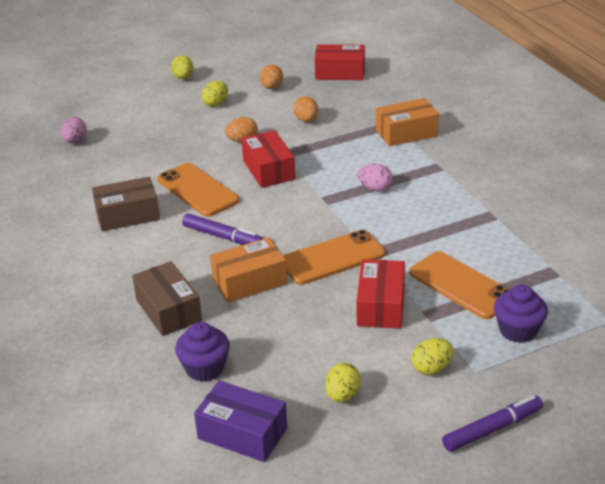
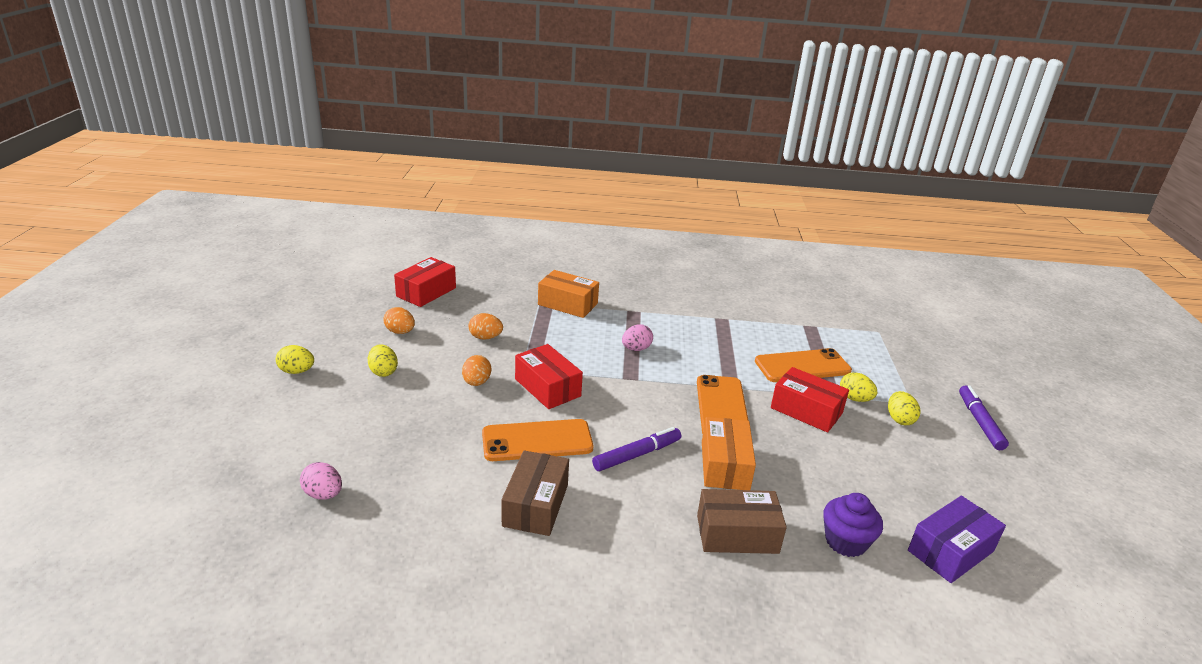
camera: 65 degrees left, 5 degrees down
red box [241,130,295,188] -> red box turned 45 degrees clockwise [515,344,583,409]
yellow egg [325,363,361,403] -> yellow egg moved to [840,372,877,402]
orange box [376,98,439,146] -> orange box turned 75 degrees counterclockwise [538,270,599,318]
purple cupcake [494,284,548,343] -> none

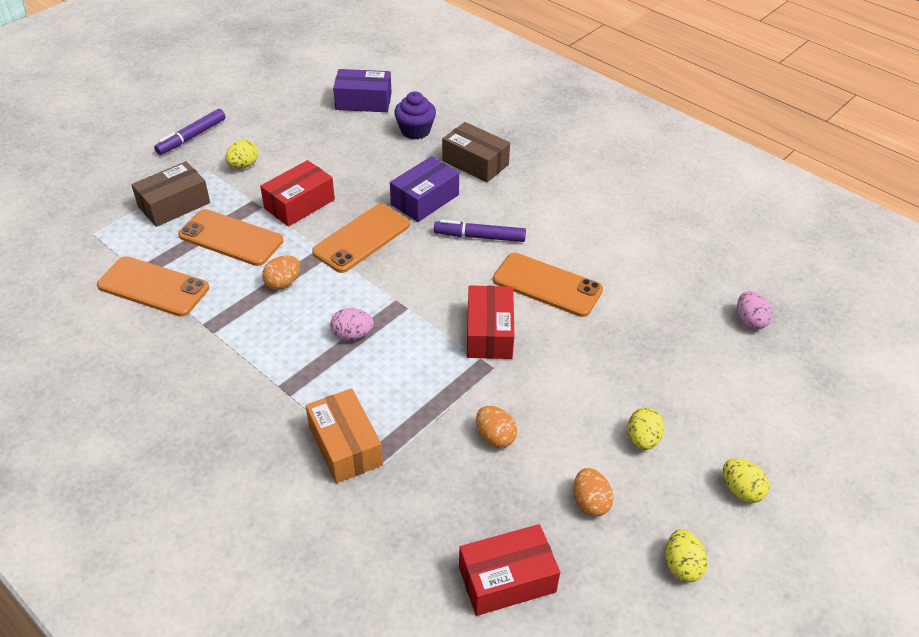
camera: 140 degrees left, 15 degrees up
orange egg [462,355,491,386] -> orange egg moved to [262,255,300,290]
brown box [501,450,569,536] -> brown box moved to [131,161,210,227]
orange box [702,417,756,490] -> purple box [390,156,459,222]
red box [771,367,849,432] -> red box turned 60 degrees clockwise [260,160,335,227]
yellow egg [840,372,877,402] -> yellow egg moved to [666,529,708,582]
none -> orange phone [97,256,209,317]

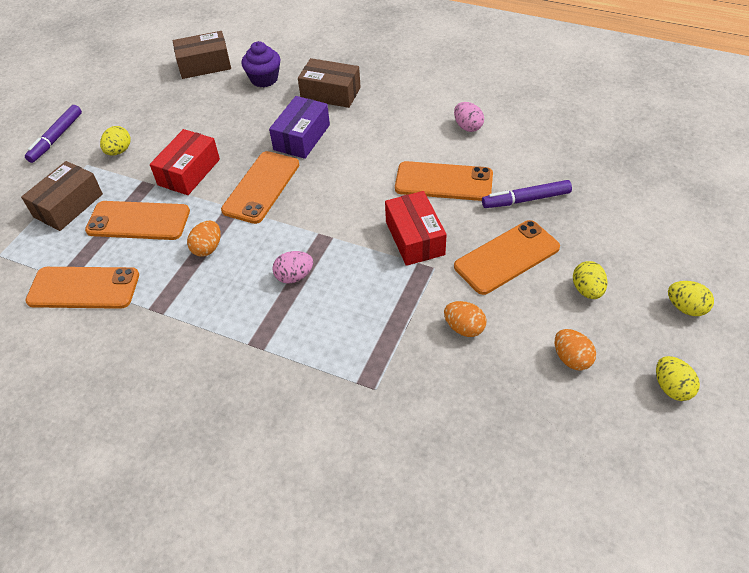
camera: 15 degrees left, 5 degrees up
orange box [306,388,383,483] -> none
purple box [333,69,392,112] -> brown box [173,31,231,79]
purple marker [434,220,526,242] -> purple marker moved to [482,180,572,208]
red box [459,524,560,616] -> none
pink egg [737,291,772,330] -> pink egg moved to [454,102,484,132]
none -> orange phone [454,220,560,295]

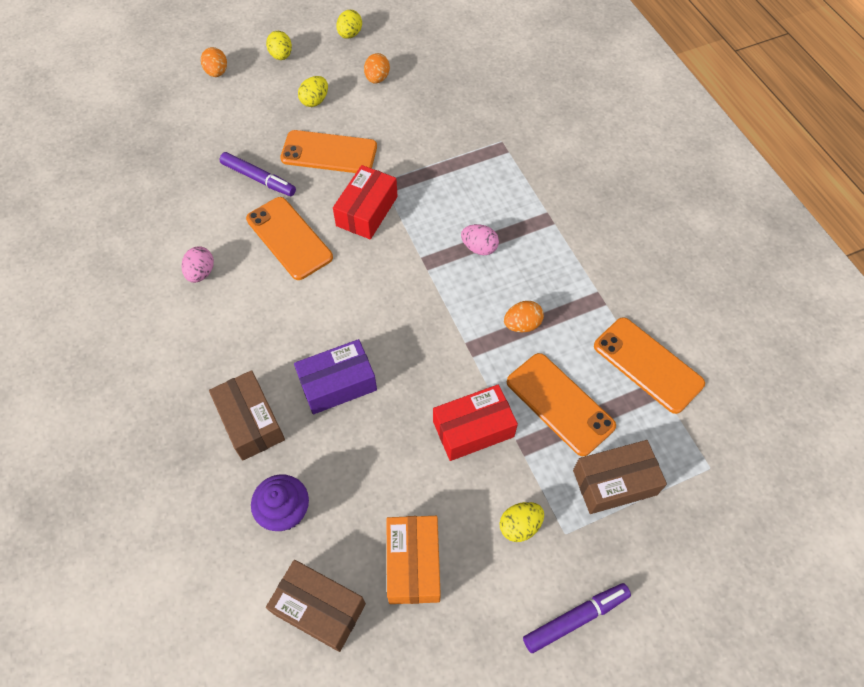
camera: 140 degrees left, 10 degrees up
orange phone [221,151,299,224] -> none
orange egg [444,301,486,337] -> orange egg moved to [201,47,227,77]
none -> orange box [387,516,441,604]

